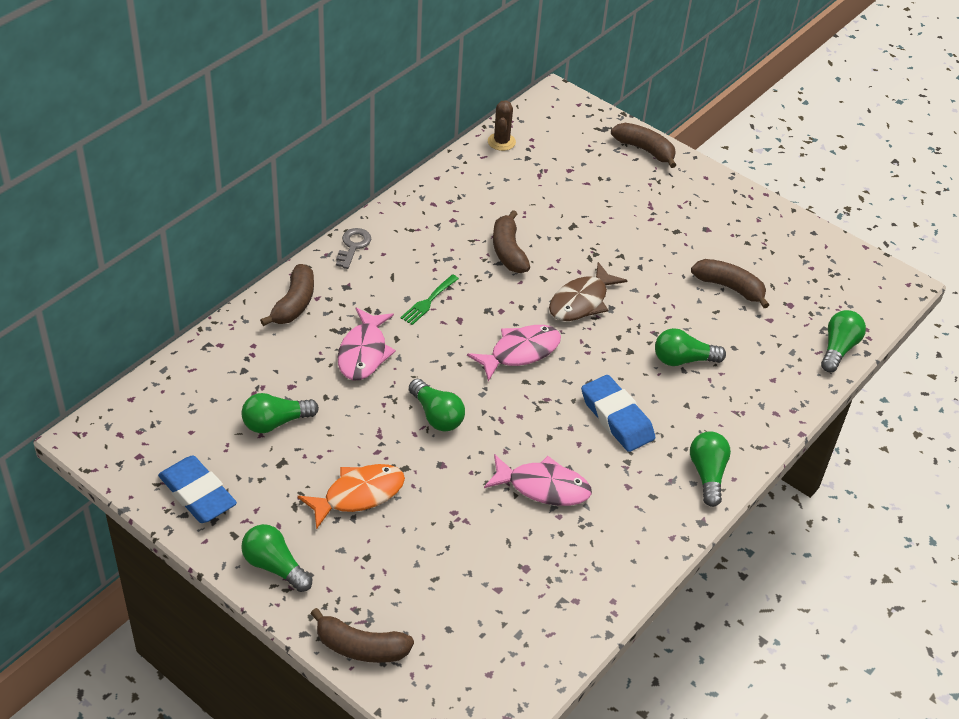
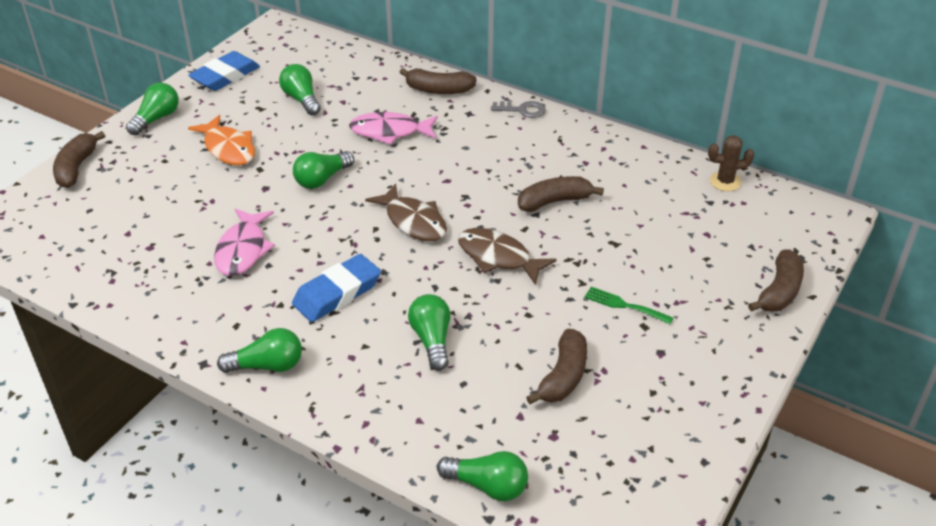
camera: 85 degrees right, 5 degrees down
green fork [400,274,459,325] -> green fork moved to [584,287,673,324]
pink fish [467,325,561,381] -> brown fish [365,184,447,241]

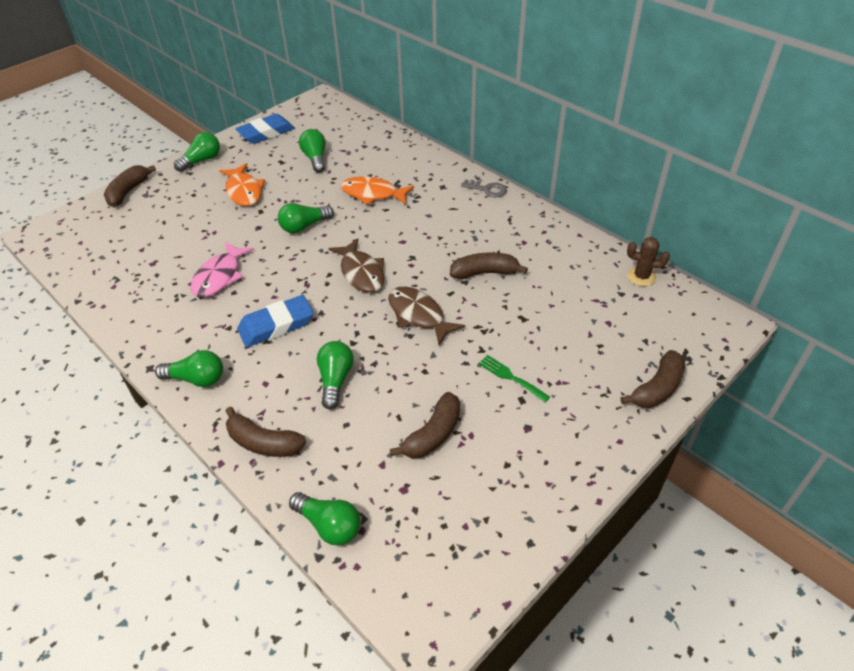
camera: 15 degrees right, 5 degrees up
pink fish [349,112,438,145] -> orange fish [341,176,414,205]
brown banana [400,68,477,94] -> brown banana moved to [226,406,306,457]

